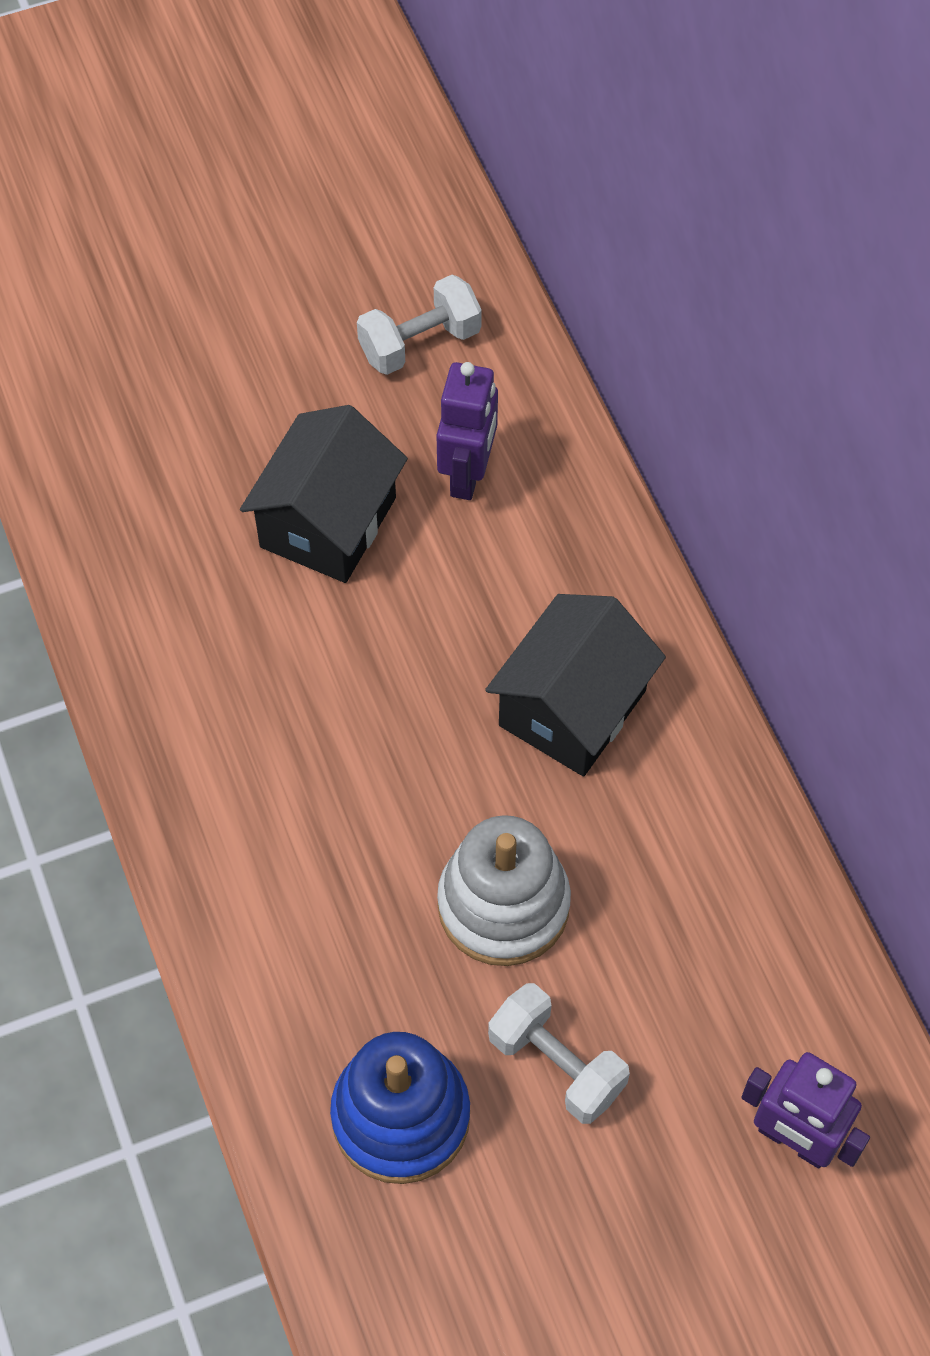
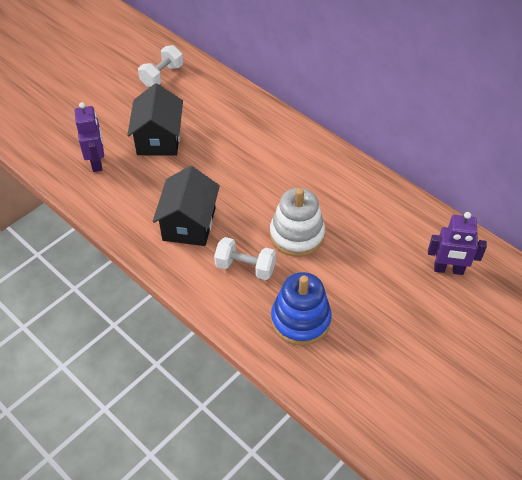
camera: 25 degrees left, 10 degrees down
purple robot [436,362,498,500] -> purple robot moved to [75,102,104,172]
black house [485,594,666,776] -> black house moved to [153,166,220,246]
white dumbbell [488,983,630,1124] -> white dumbbell moved to [214,237,276,280]

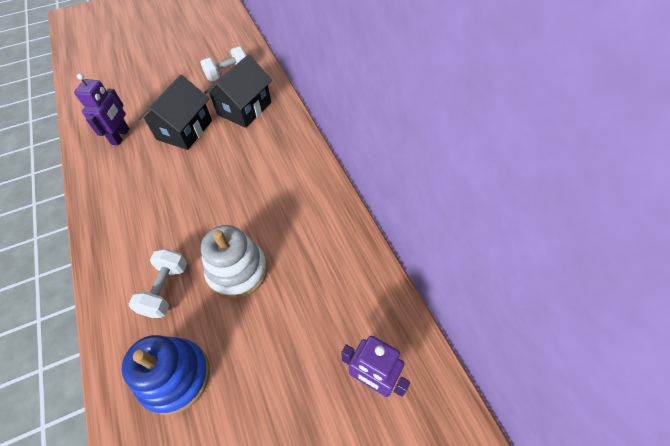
camera: 25 degrees right, 5 degrees up
black house [153,166,220,246] -> black house moved to [204,54,272,128]
white dumbbell [214,237,276,280] -> white dumbbell turned 60 degrees clockwise [129,248,187,318]

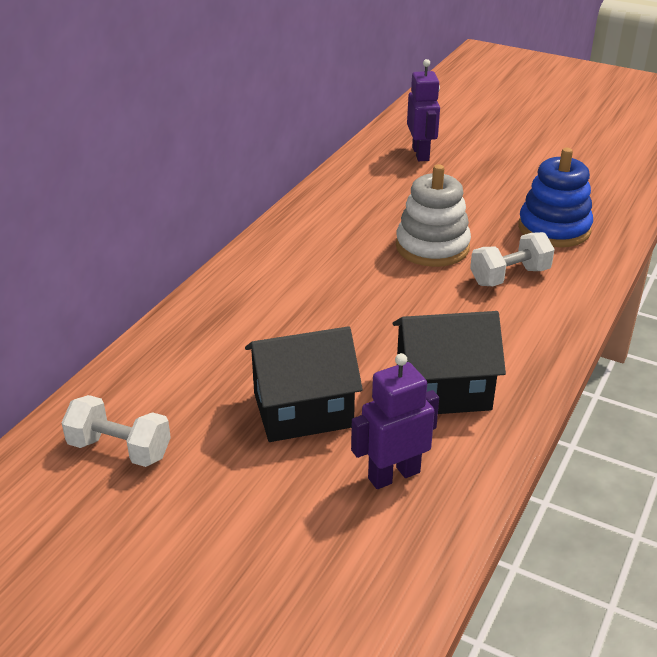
camera: 130 degrees left, 20 degrees down
black house [204,54,272,128] -> black house moved to [392,311,506,414]

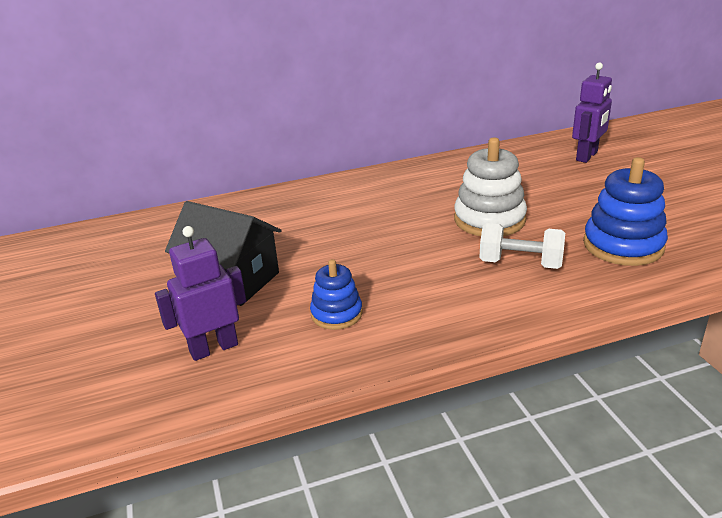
camera: 45 degrees right, 5 degrees down
white dumbbell [61,395,171,467] -> none
purple robot [351,353,439,489] -> purple robot turned 45 degrees counterclockwise [155,226,246,361]
black house [392,311,506,414] -> blue stacking toy [310,259,362,330]

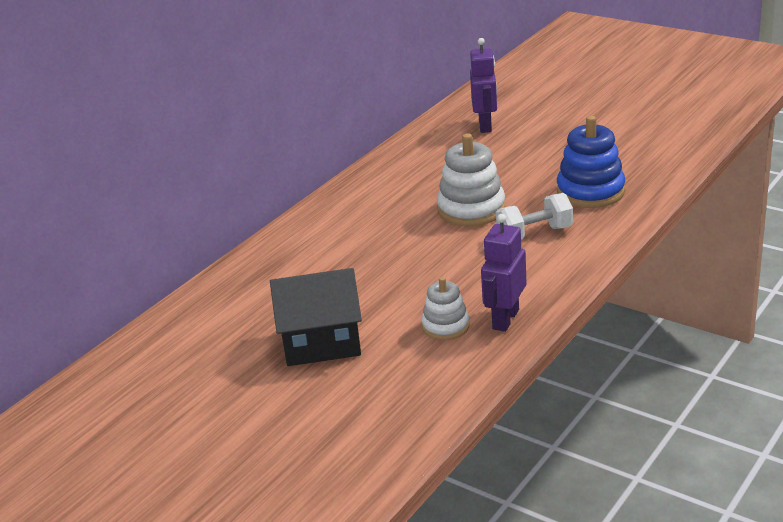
camera: 35 degrees left, 0 degrees up
purple robot [155,226,246,361] -> purple robot moved to [481,214,527,332]
blue stacking toy [310,259,362,330] -> white stacking toy [422,277,470,340]

